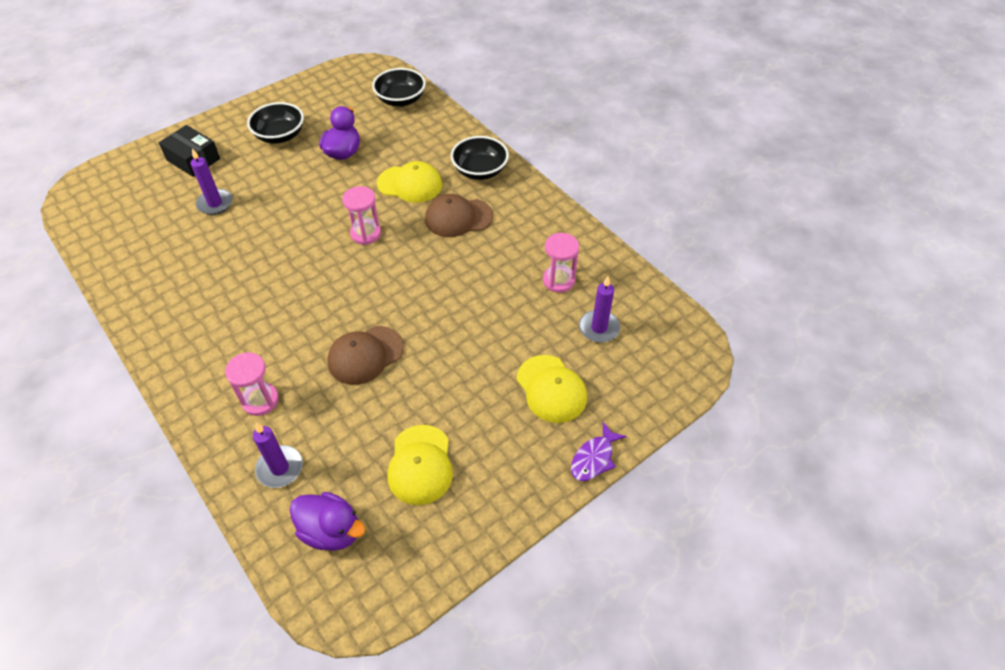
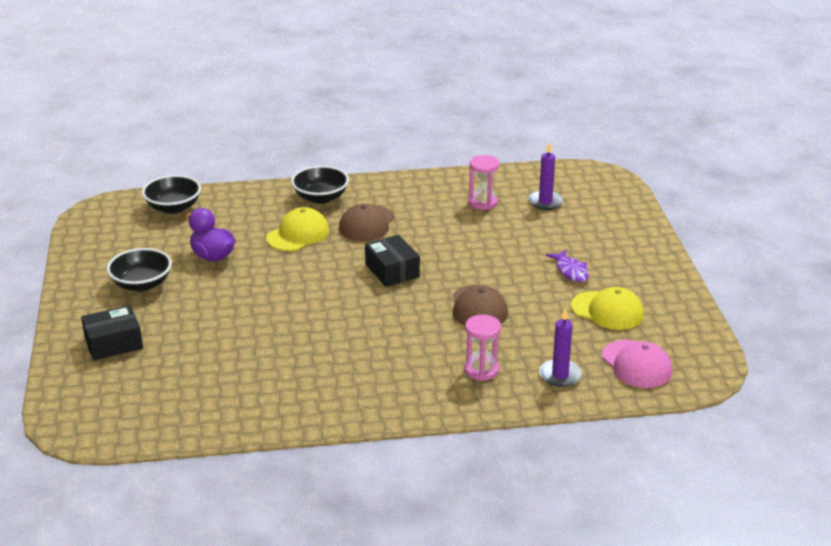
camera: 60 degrees left, 20 degrees down
purple candle [191,148,233,215] -> none
purple duck [290,492,366,551] -> pink cap [602,340,672,388]
pink hourglass [342,186,381,245] -> none
yellow cap [517,355,587,423] -> none
purple fish [571,422,627,481] -> purple fish moved to [546,250,589,282]
none -> black box [365,235,420,287]

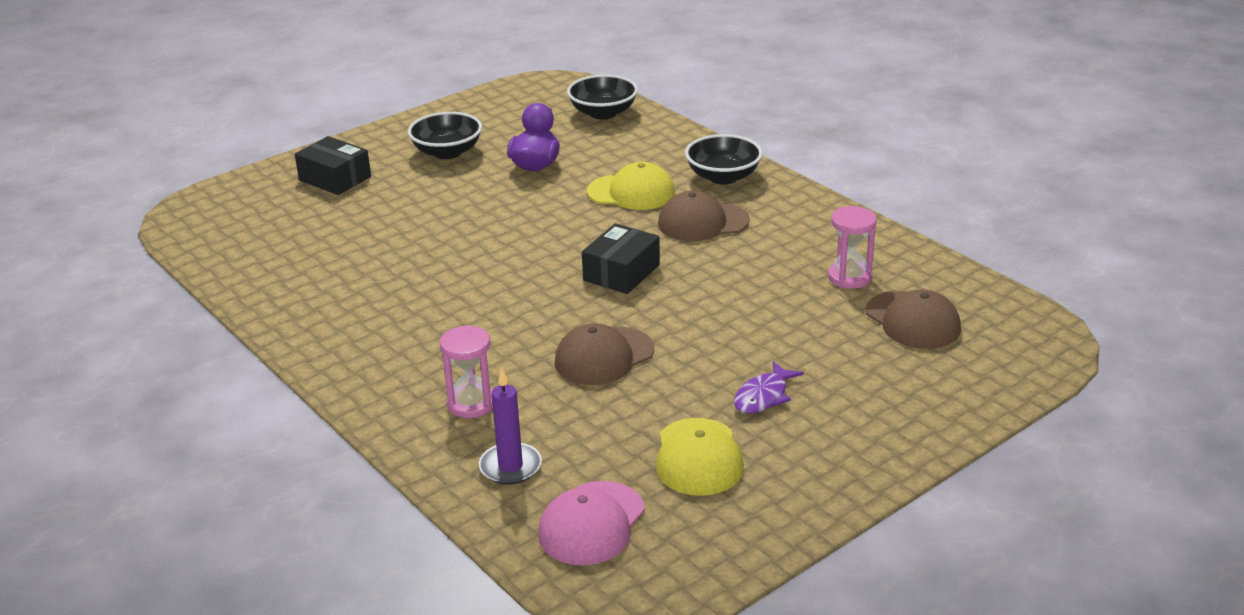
camera: 60 degrees right, 0 degrees up
purple candle [528,142,563,210] -> brown cap [866,289,961,349]

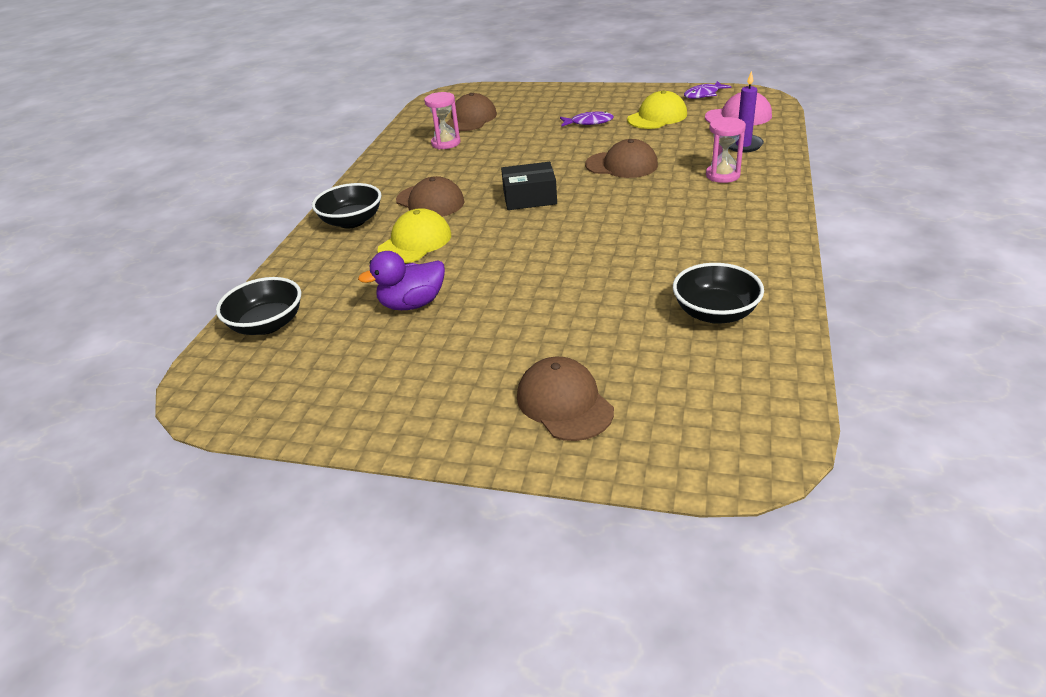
camera: 125 degrees left, 5 degrees up
black box [295,136,371,195] -> brown cap [517,357,614,441]
black bowl [408,112,482,159] -> black bowl moved to [673,263,764,324]
yellow cap [587,162,675,210] -> yellow cap turned 60 degrees clockwise [377,208,451,263]
none -> purple fish [684,81,732,99]

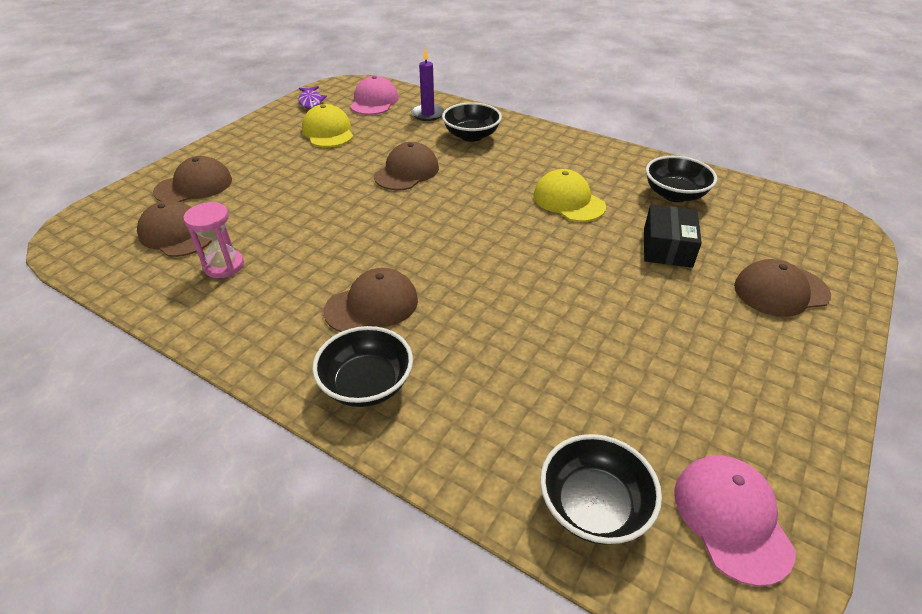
camera: 75 degrees left, 5 degrees up
purple duck [358,251,445,310] -> none
yellow cap [377,208,451,263] -> yellow cap moved to [533,169,606,222]
black box [501,162,557,210] -> black box moved to [644,205,702,268]
purple fish [560,111,614,127] -> none
pink hourglass [706,117,746,183] -> black bowl [442,102,502,142]
none -> brown cap [153,156,232,202]
none -> pink cap [674,455,796,586]

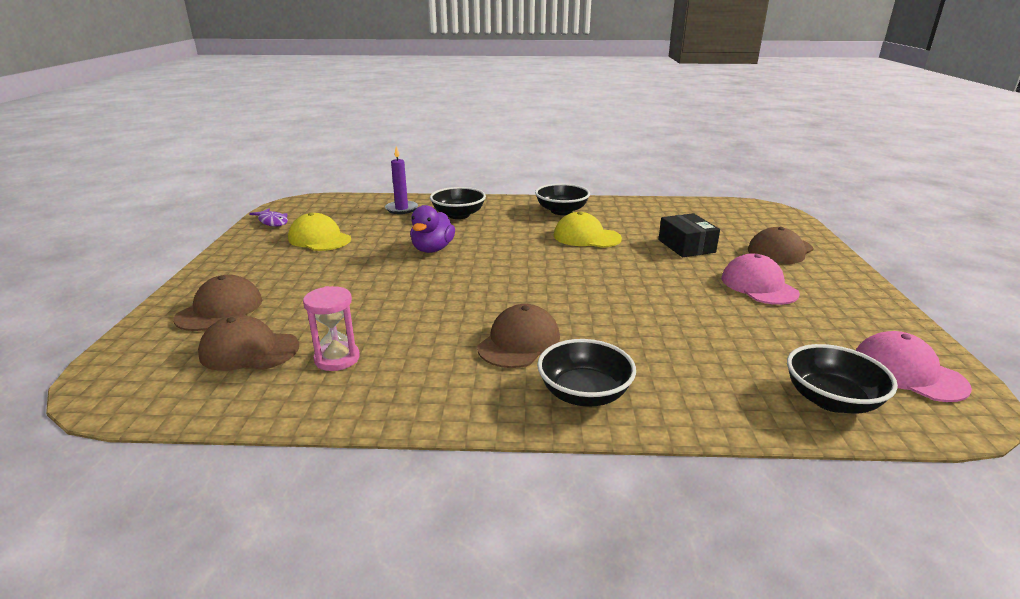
camera: 30 degrees left, 15 degrees down
pink cap [350,76,399,115] -> pink cap moved to [722,254,800,305]
brown cap [374,142,439,190] -> purple duck [410,205,455,253]
black bowl [646,156,717,202] -> black bowl moved to [535,183,590,215]

